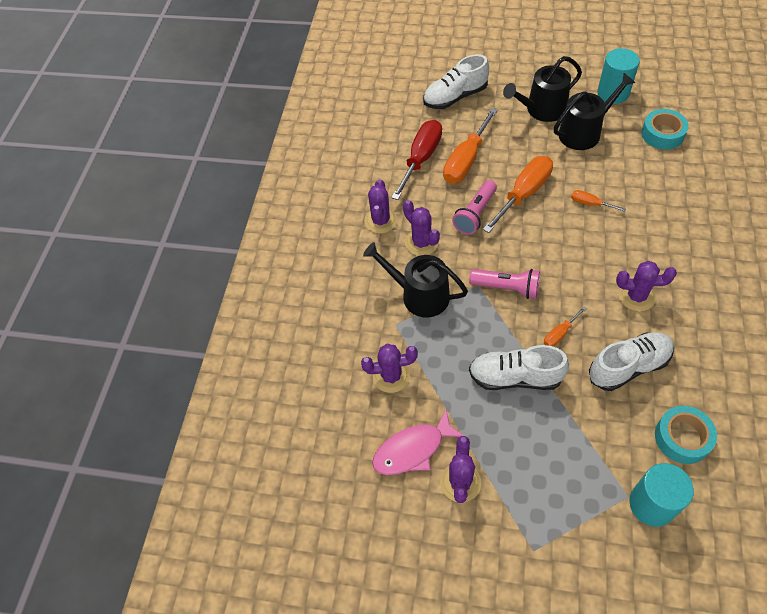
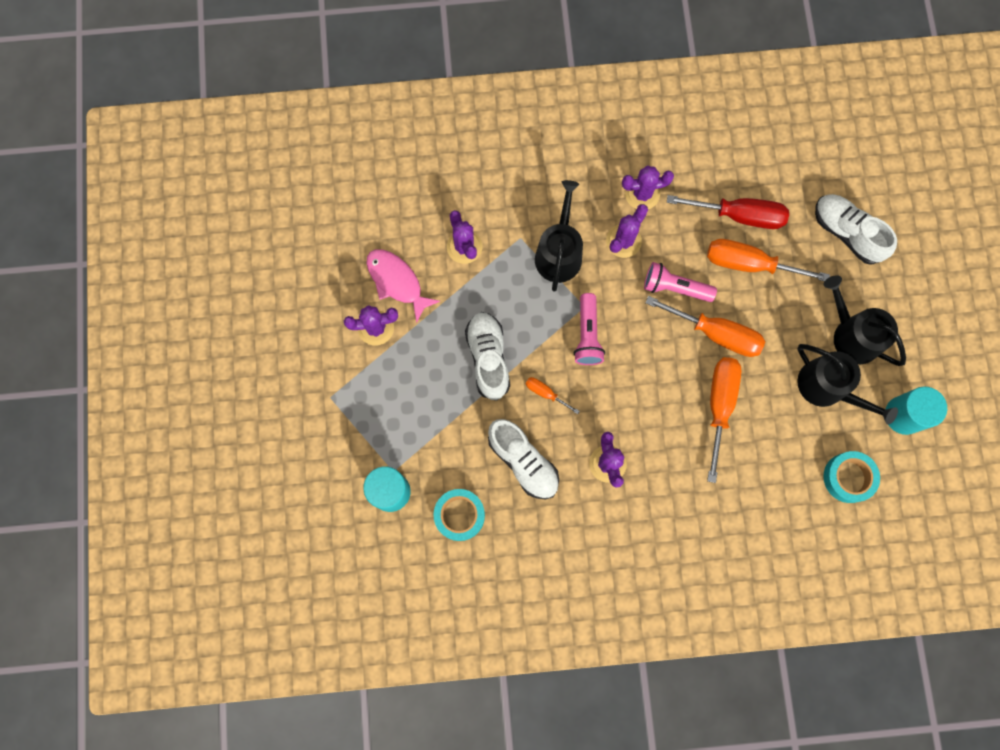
camera: 70 degrees right, 20 degrees up
orange screwdriver [571,190,626,211] -> orange screwdriver [707,357,741,483], size x2.06

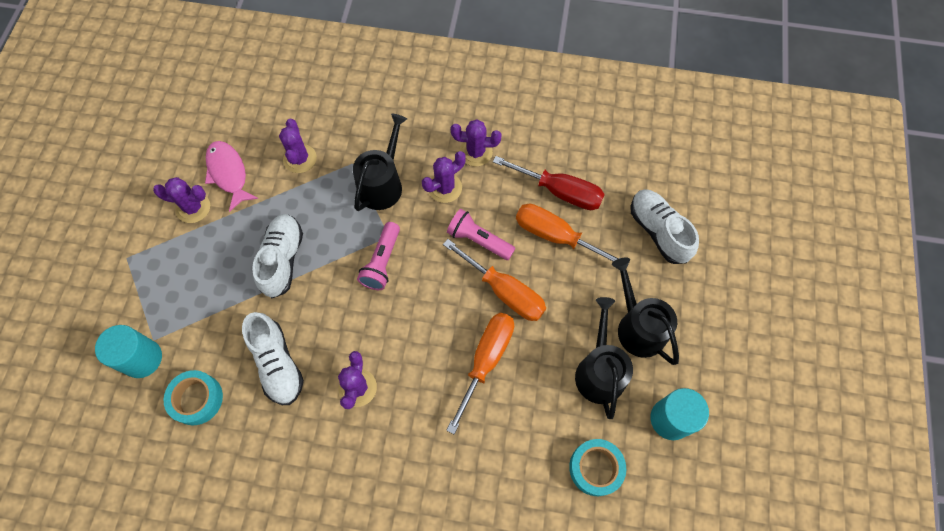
camera: 15 degrees right, 10 degrees down
orange screwdriver [526,377,580,414] -> none
black watering can [797,344,898,425] -> black watering can turned 150 degrees counterclockwise [575,297,633,419]

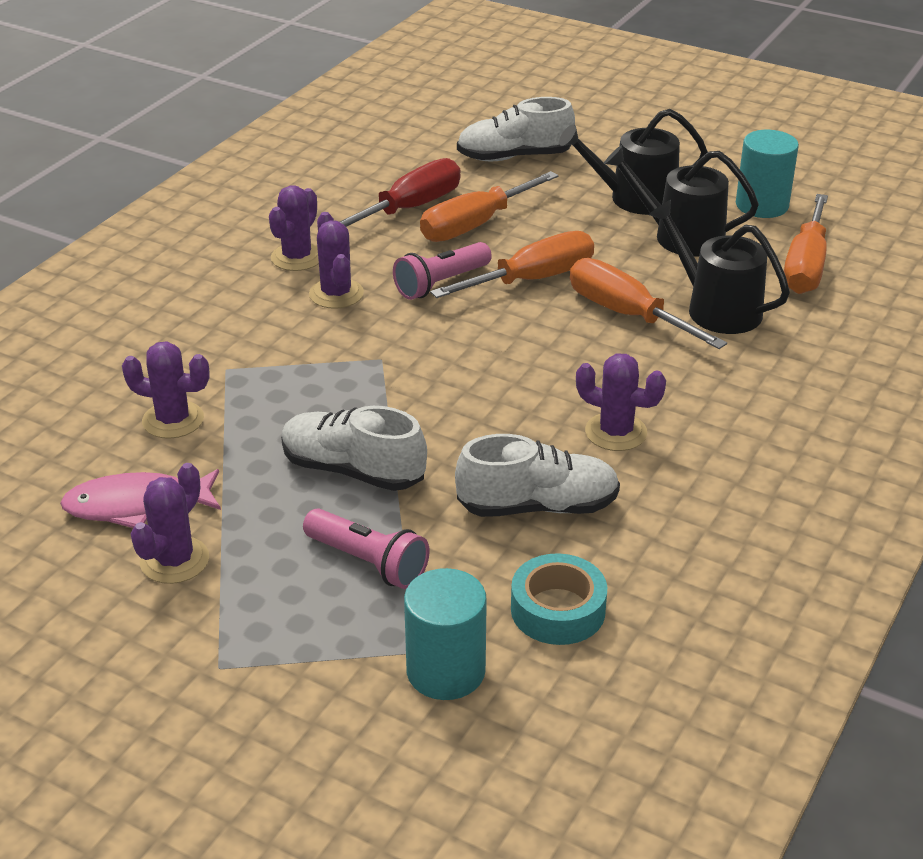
camera: 70 degrees left, 30 degrees down
black watering can [353,113,407,211] -> black watering can moved to [649,199,790,334]
pink flashlight [357,222,400,290] -> pink flashlight moved to [303,508,430,589]
turquoise tape [569,439,626,496] -> orange screwdriver [784,194,828,294]

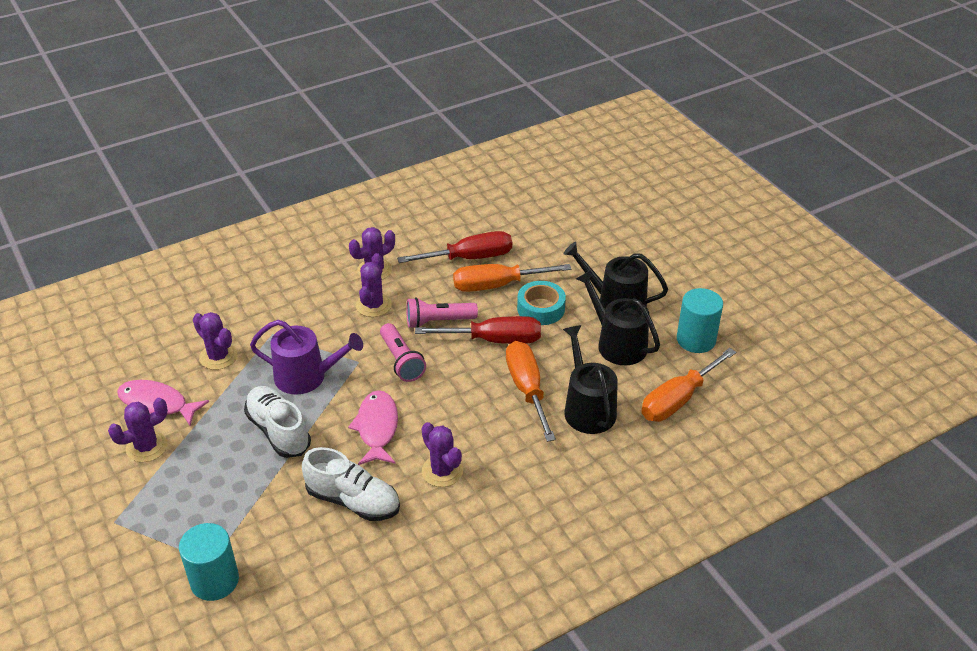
camera: 30 degrees right, 5 degrees up
pink flashlight [303,508,430,589] -> pink flashlight moved to [380,323,426,382]
orange screwdriver [430,231,594,298] -> red screwdriver [415,316,541,344]
white shoe [457,97,575,161] -> none
turquoise tape [511,553,607,645] -> turquoise tape moved to [517,281,566,325]
none -> purple watering can [250,320,363,395]
none -> pink fish [348,390,398,465]

